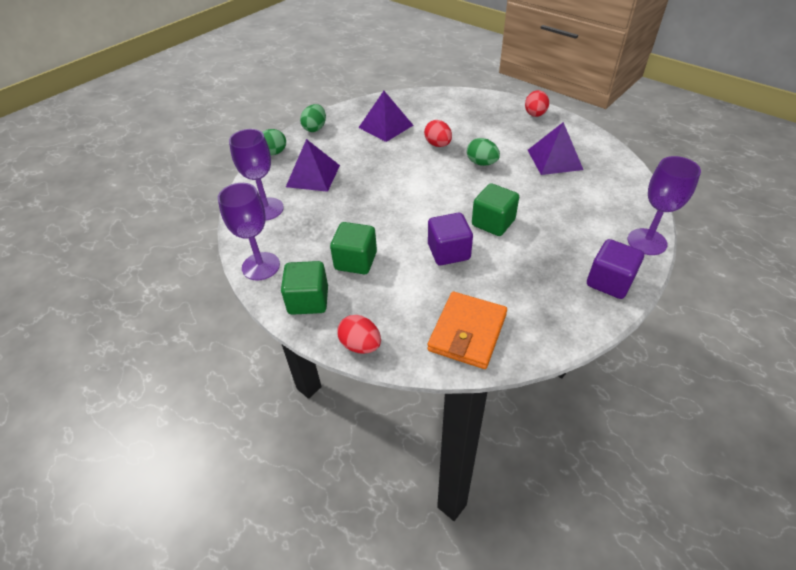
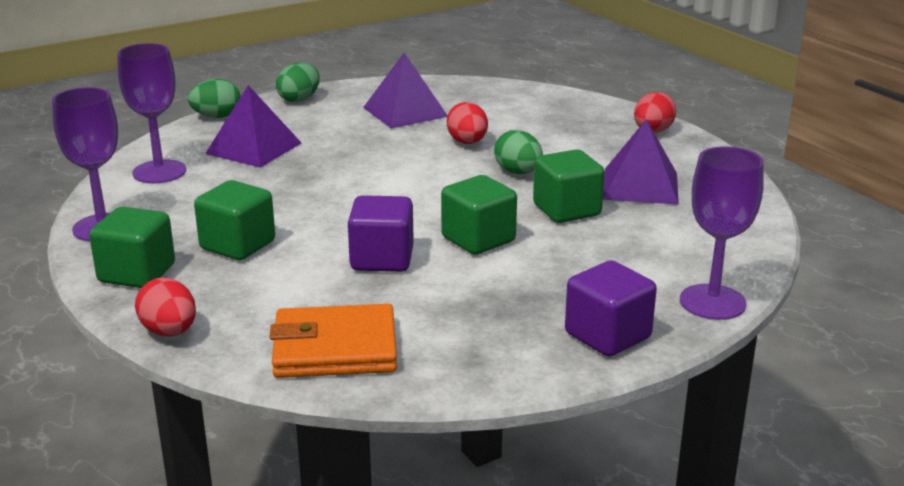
camera: 15 degrees right, 20 degrees down
orange wallet [427,292,507,369] -> orange wallet turned 45 degrees clockwise [269,304,397,378]
none -> green cube [533,149,605,223]

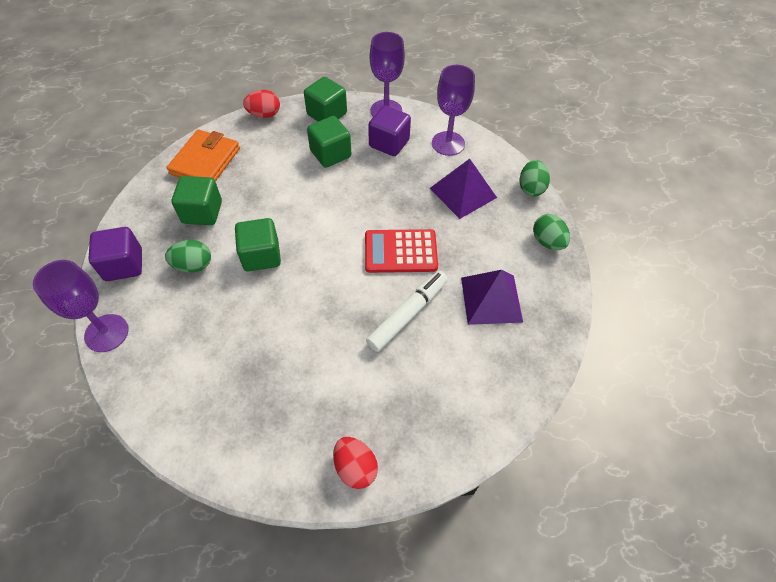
camera: 115 degrees right, 30 degrees up
purple cube [348,195,414,272] -> purple cube moved to [368,106,411,156]
red egg [447,102,488,144] -> white marker [366,271,448,352]
green egg [494,130,543,174] -> green egg moved to [165,240,211,273]
green cube [533,149,605,223] -> green cube moved to [172,176,222,225]
purple pyramid [603,119,679,205] -> none
none -> red calculator [365,229,438,273]

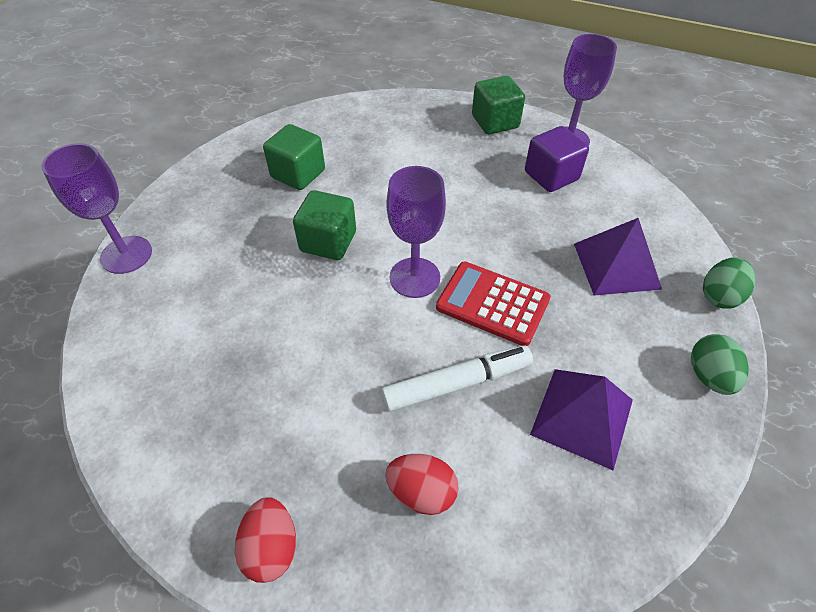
camera: 30 degrees right, 5 degrees down
purple cube [89,227,142,281] -> none
green egg [165,240,211,273] -> none
orange wallet [166,130,240,181] -> none
red egg [243,90,280,118] -> red egg moved to [385,454,459,515]
green cube [307,116,351,168] -> none
purple goblet [432,65,475,156] -> purple goblet moved to [386,166,446,298]

